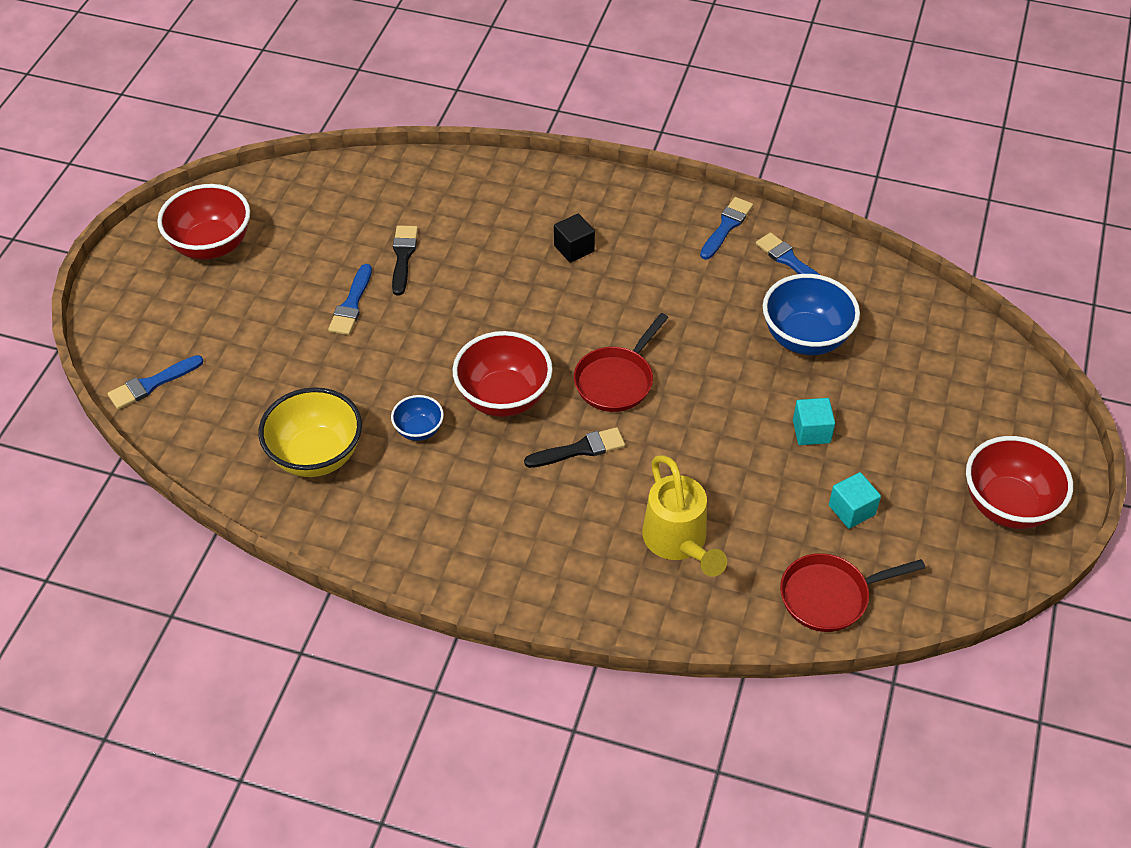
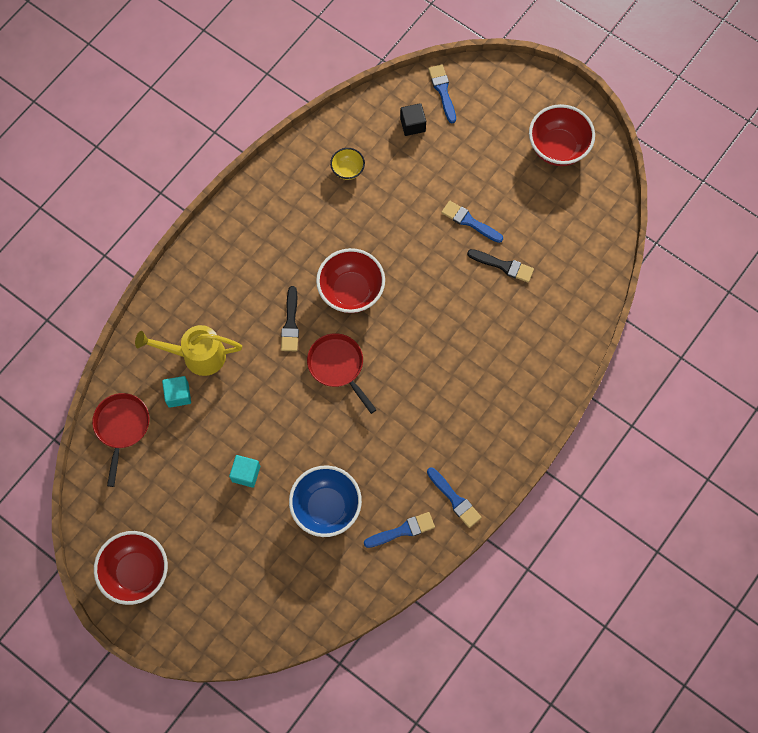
camera: 110 degrees right, 20 degrees up
yellow bowl [258,387,362,477] -> yellow bowl [330,148,365,180], size x0.52
blue bowl [391,395,444,441] -> none
black cube [554,213,595,263] -> black cube moved to [400,103,426,136]
turquoise cube [829,472,881,529] -> turquoise cube moved to [162,376,191,408]

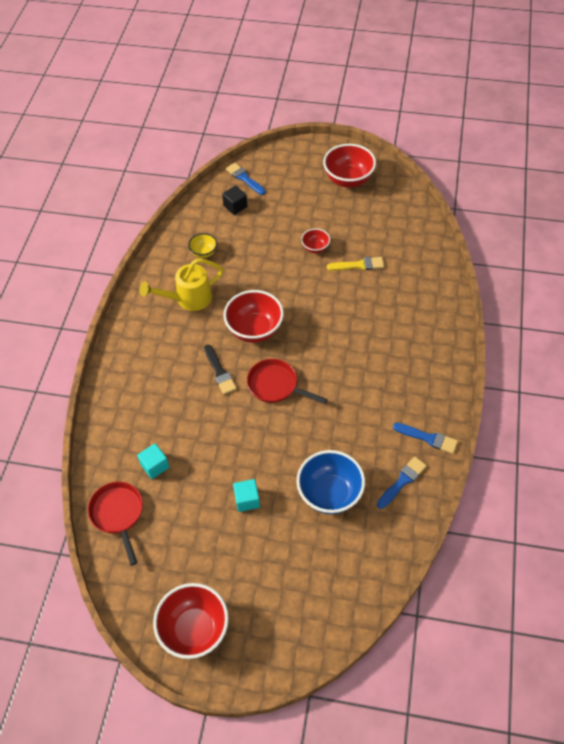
camera: 25 degrees left, 15 degrees down
yellow watering can [135,325,242,376] -> yellow watering can moved to [140,259,224,311]
blue brush [441,201,503,243] -> red bowl [301,228,330,253]
black brush [467,249,534,283] -> yellow brush [327,257,384,271]

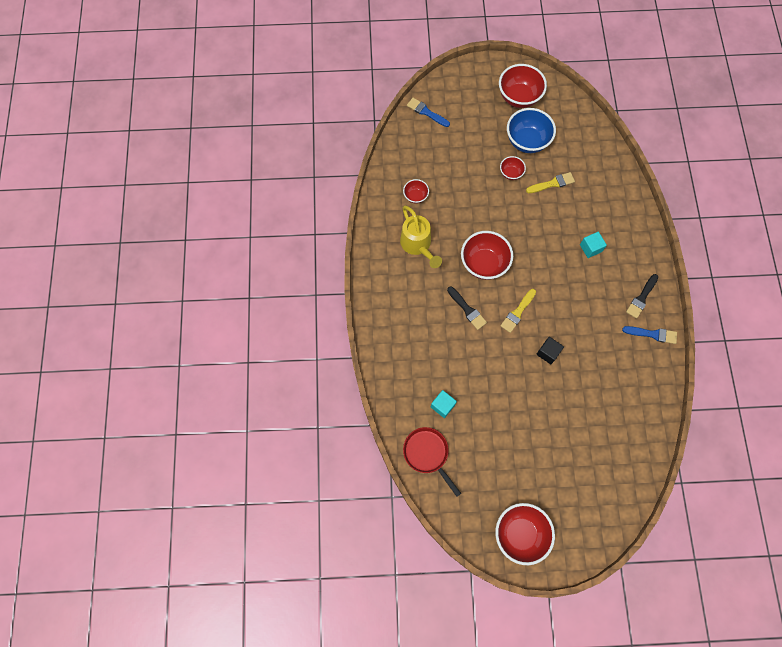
camera: 15 degrees left, 15 degrees up
yellow watering can [140,259,224,311] -> yellow watering can turned 75 degrees counterclockwise [400,205,442,268]
yellow bowl [188,233,217,258] -> red bowl [403,179,429,204]
black cube [222,185,247,215] -> black cube moved to [536,337,564,364]
turquoise cube [233,479,260,512] -> turquoise cube moved to [580,232,607,258]
red pan [247,359,327,404] -> yellow brush [500,289,536,333]
blue bowl [296,450,365,514] -> blue bowl moved to [507,108,556,153]
blue brush [377,457,427,509] -> none
none -> black brush [626,274,658,319]

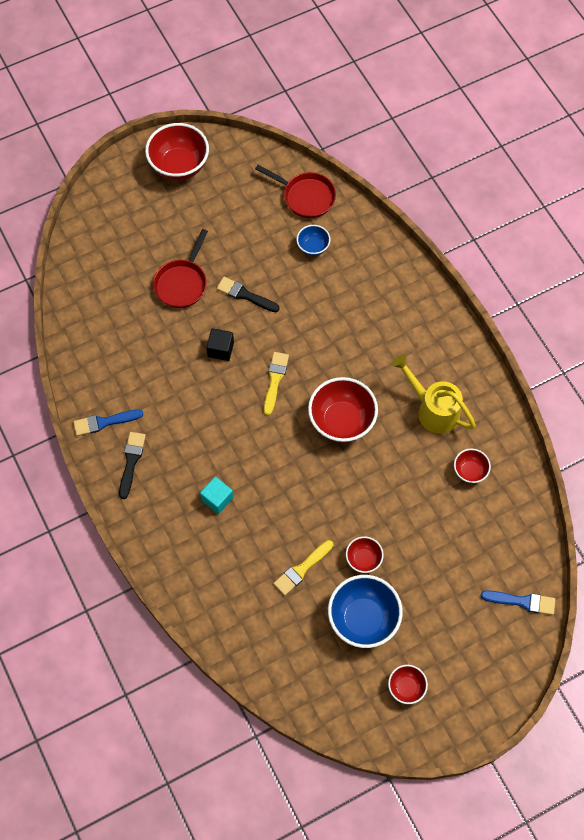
camera: 155 degrees right, 5 degrees down
turquoise cube [431,390,457,418] -> blue bowl [296,225,330,256]
black brush [447,286,487,330] -> black brush moved to [217,277,280,312]
red bowl [499,64,547,108] -> red bowl [388,665,428,704], size x0.52
none -> red pan [153,229,208,308]

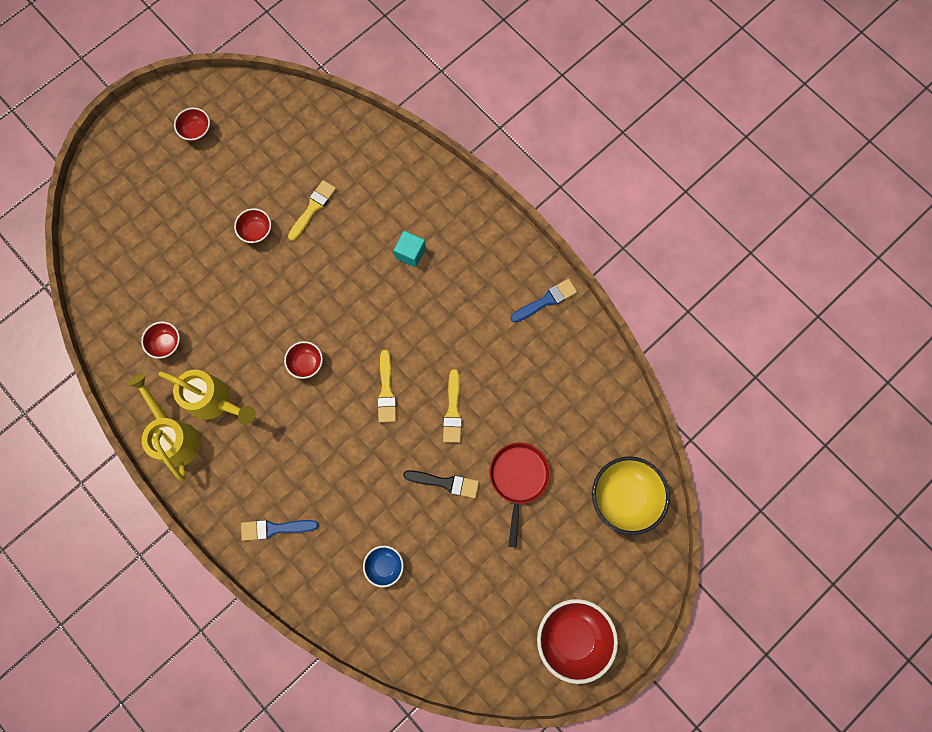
camera: 165 degrees right, 10 degrees up
black brush [119,432,146,499] -> none
black cube [207,328,234,361] -> yellow brush [443,369,462,443]
red pan [255,165,336,218] -> none
red bowl [308,377,378,443] -> red bowl [284,341,323,379], size x0.52
blue bowl [328,575,403,648] -> none
blue brush [481,590,555,615] -> blue brush moved to [241,520,319,541]
none -> yellow watering can [127,374,200,481]
none -> yellow bowl [592,456,670,535]

